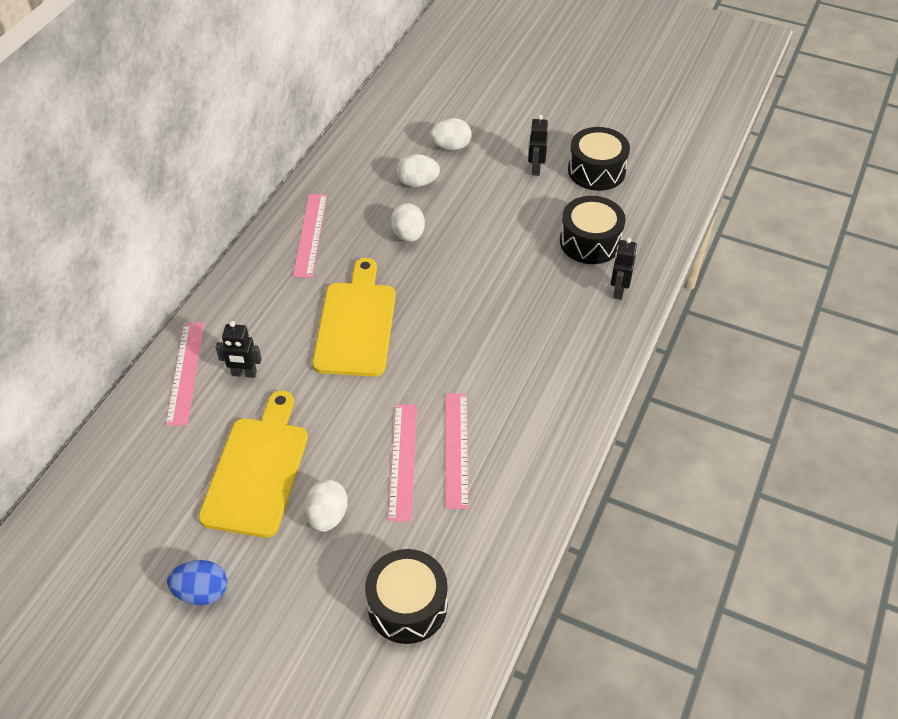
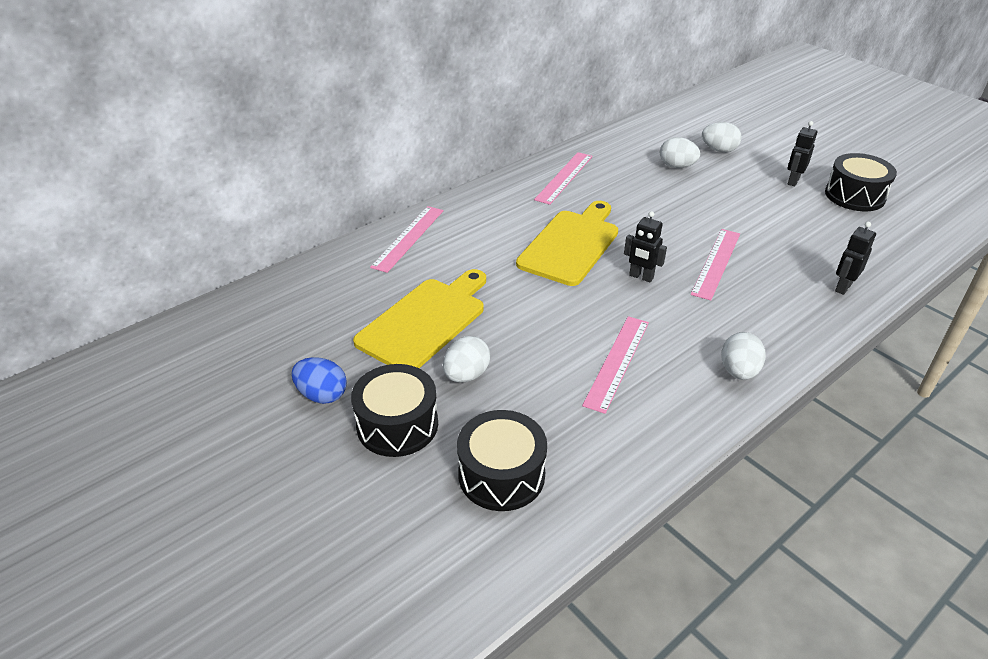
camera: 25 degrees right, 10 degrees down
black robot [215,321,262,378] -> black robot moved to [624,211,667,282]
pink ruler [388,404,417,522] -> pink ruler moved to [691,229,740,301]
white egg [391,203,425,242] -> white egg moved to [721,332,766,380]
black drum [560,196,626,264] -> black drum moved to [351,364,438,457]

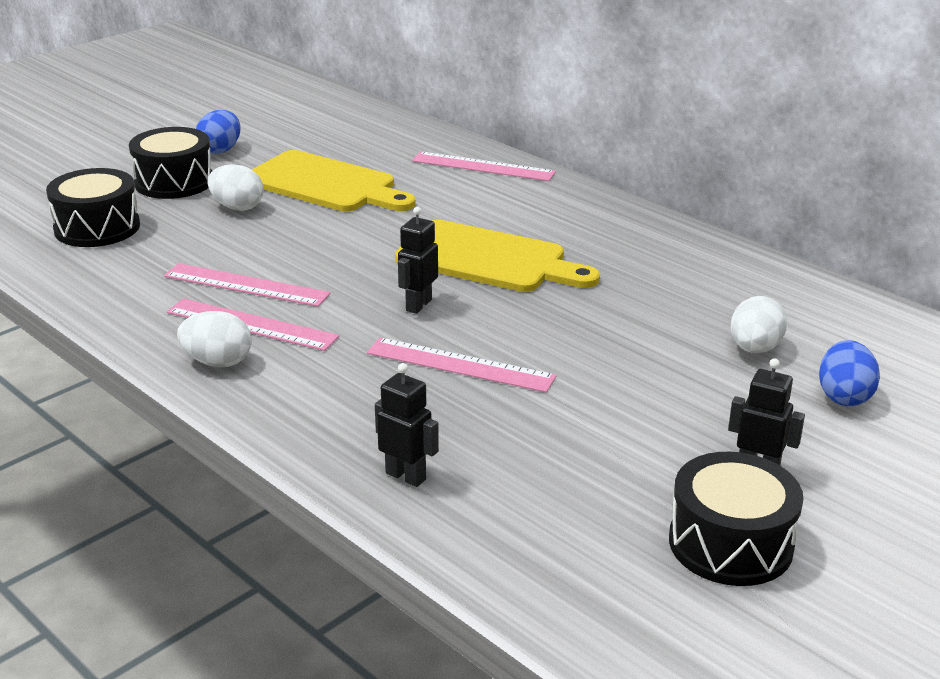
camera: 85 degrees right, 10 degrees down
pink ruler [534,152,593,205] -> pink ruler moved to [167,298,339,351]
white egg [702,122,742,152] -> blue egg [819,340,880,406]

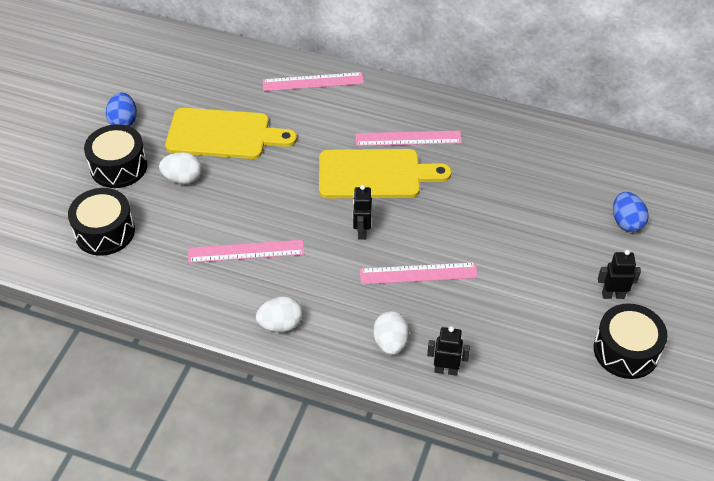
camera: 25 degrees left, 20 degrees up
pink ruler [167,298,339,351] -> pink ruler moved to [355,131,462,146]
white egg [731,296,787,353] -> white egg moved to [373,311,409,355]

